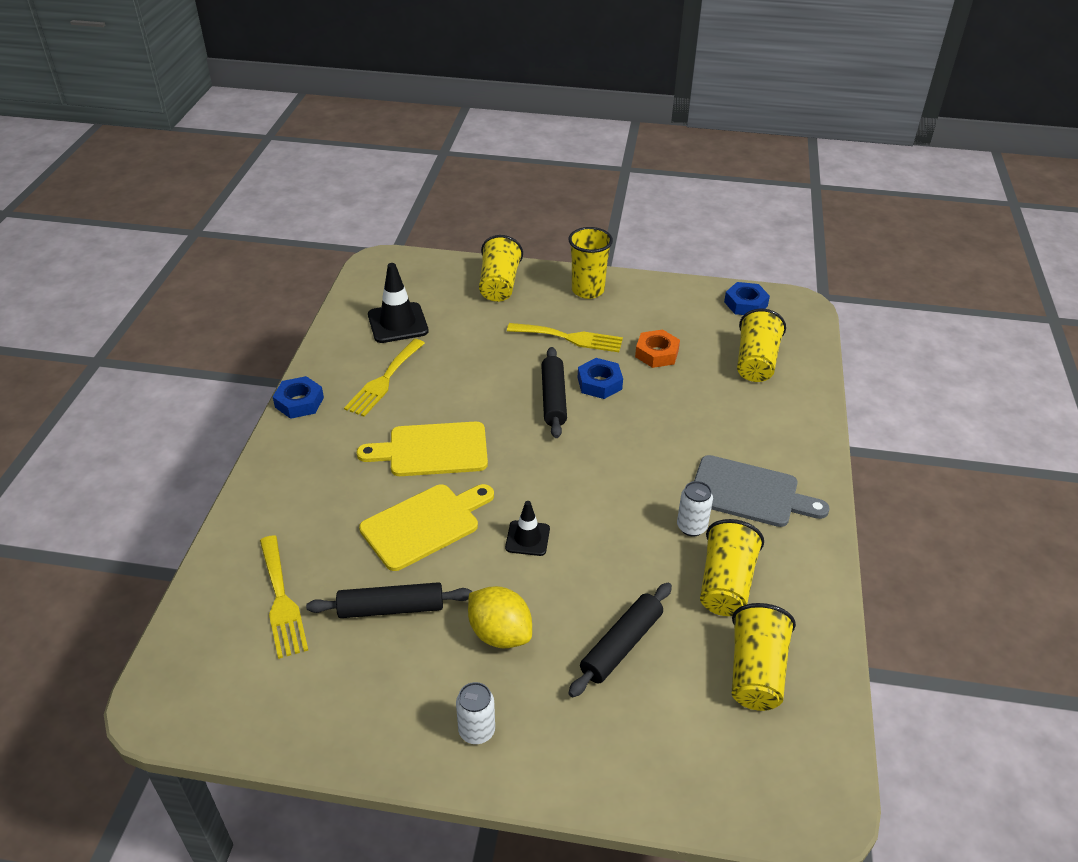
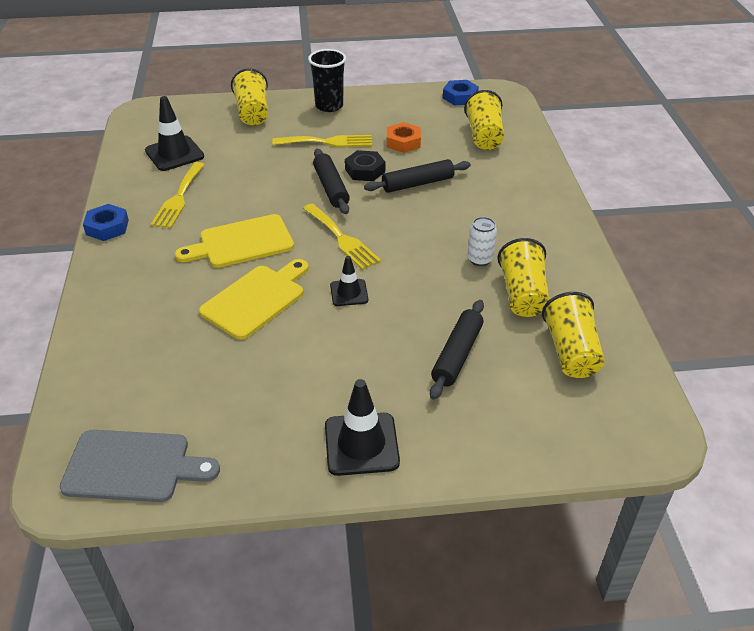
camera: 15 degrees left, 0 degrees up
yellow fork [260,535,308,659] -> yellow fork moved to [303,204,381,270]
black rolling pin [306,582,472,618] -> black rolling pin moved to [364,159,471,193]
white can [456,682,495,744] -> black traffic cone [325,379,400,476]
yellow lemon [468,586,532,648] -> none
yellow cup [568,227,613,299] -> black cup [308,49,346,112]
blue nut [578,358,623,399] -> black nut [345,150,385,181]
grey cutting board [694,455,829,527] -> grey cutting board moved to [60,430,220,502]

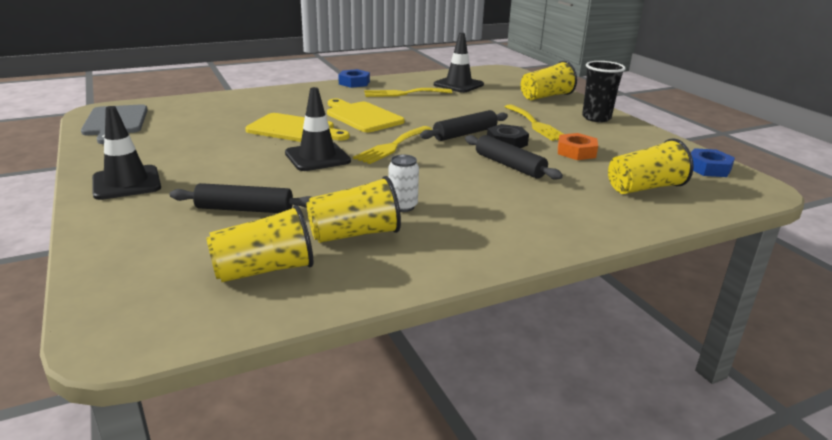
camera: 70 degrees right, 15 degrees down
black traffic cone [330,256,368,306] -> black traffic cone [285,87,351,171], size x1.65

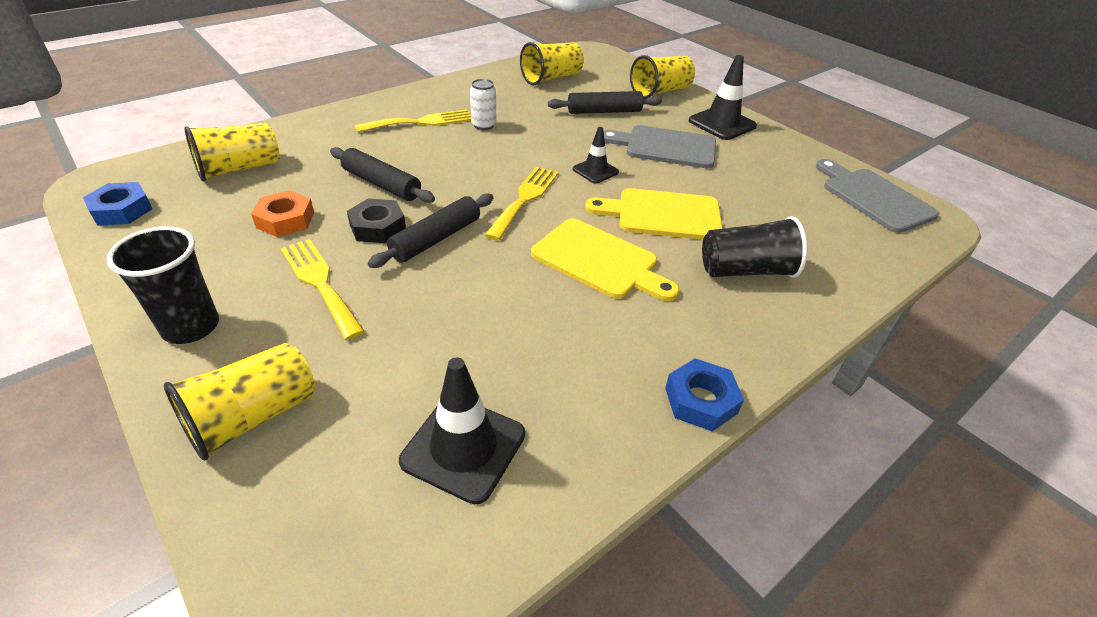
camera: 165 degrees right, 15 degrees up
black traffic cone [285,87,351,171] -> black traffic cone [573,127,619,183], size x0.60
yellow cup [307,176,401,243] -> yellow cup moved to [630,55,695,99]
yellow fork [364,88,452,97] -> yellow fork moved to [355,109,471,133]
none -> grey cutting board [604,125,716,169]
none -> black cup [702,216,807,277]

